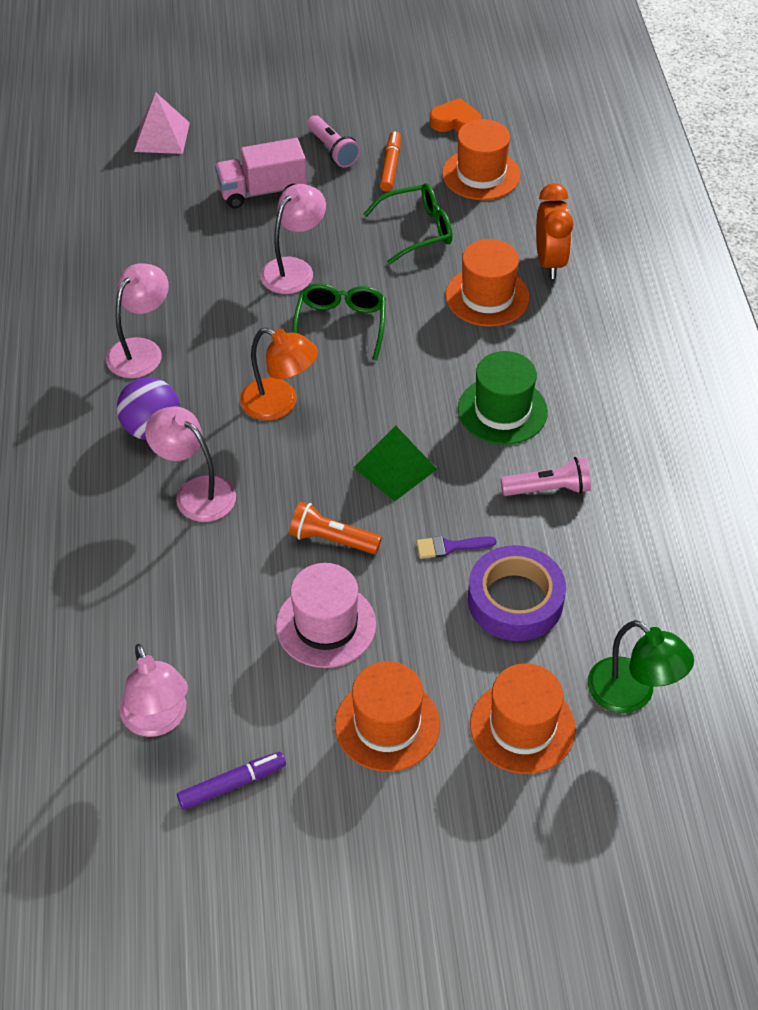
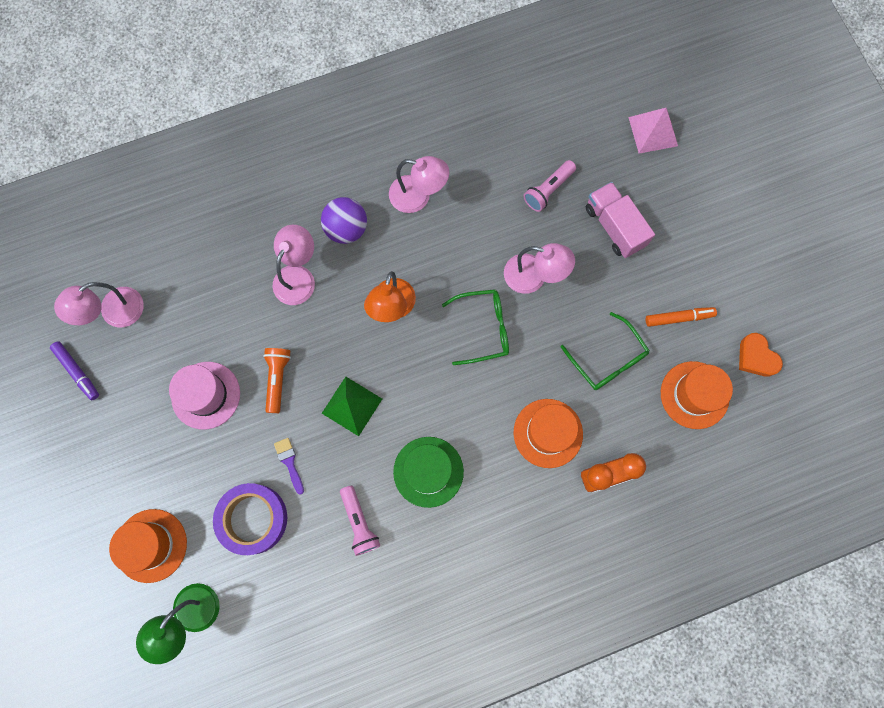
camera: 75 degrees right, 25 degrees up
pink flashlight [307,115,360,168] -> pink flashlight moved to [524,160,576,212]
orange hat [335,661,440,772] -> none
orange heart [430,98,481,132] -> orange heart turned 150 degrees clockwise [739,333,783,377]

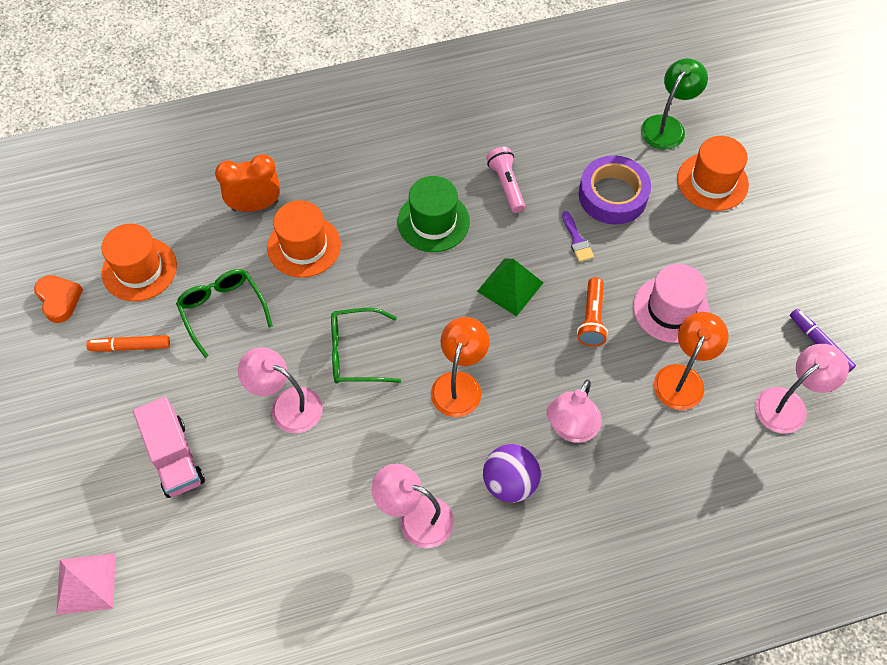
camera: 175 degrees left, 15 degrees down
pink flashlight [524,160,576,212] -> none
none -> orange lamp [654,312,729,410]

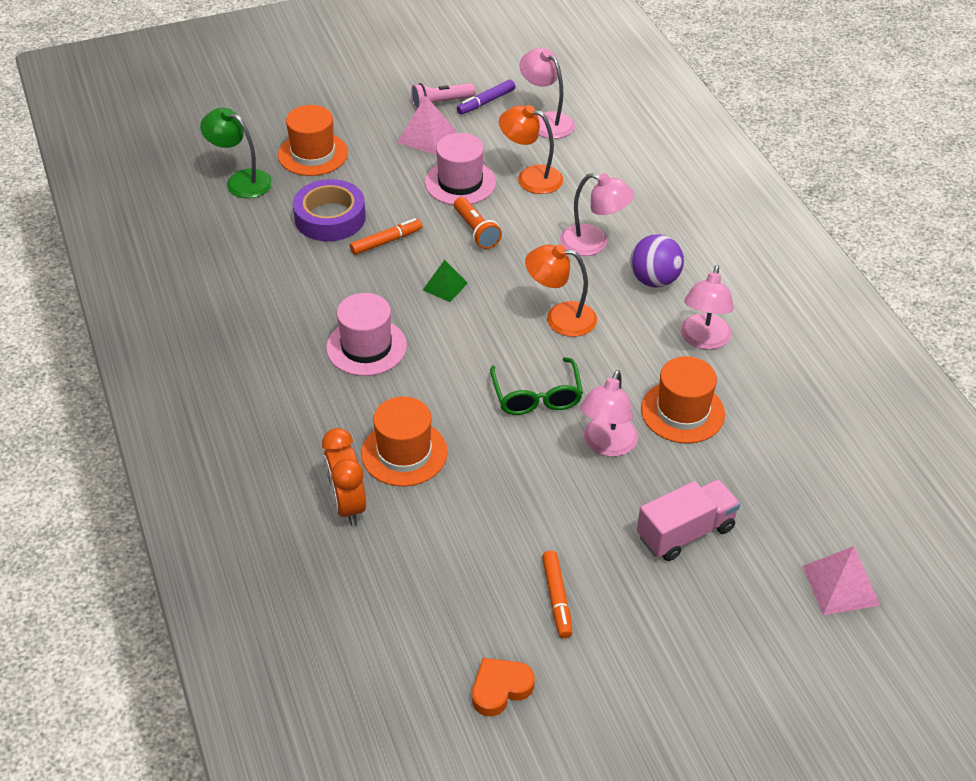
camera: 95 degrees left, 15 degrees down
orange hat [101,224,177,301] -> orange hat moved to [641,356,725,443]
green glasses [176,269,273,358] -> none
green hat [397,176,470,252] -> pink hat [326,293,407,376]
green pyramid [477,258,543,317] -> green pyramid [423,260,468,302], size x0.66
pink flashlight [486,147,525,213] -> pink flashlight moved to [411,83,475,110]
purple brush [562,211,594,262] -> orange marker [350,218,422,255]
orange flashlight [577,277,608,347] -> orange flashlight turned 60 degrees clockwise [454,197,502,249]
none -> pink pyramid [397,96,456,155]

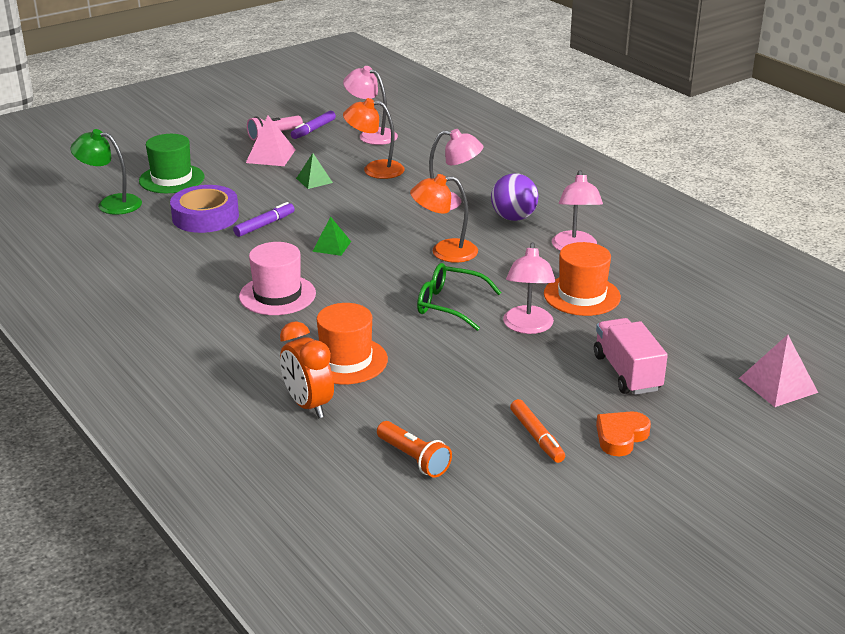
camera: 15 degrees left, 15 degrees down
orange hat [278,105,348,176] -> green hat [139,134,205,193]
orange marker [350,218,422,255] -> purple marker [233,202,295,237]
pink hat [425,133,496,205] -> green pyramid [296,153,333,189]
orange flashlight [454,197,502,249] -> orange flashlight moved to [377,421,452,478]
orange heart [472,658,535,716] -> orange heart moved to [596,411,651,456]
green glasses [490,357,583,415] -> green glasses turned 135 degrees clockwise [417,263,501,331]
pink truck [637,479,740,561] -> pink truck turned 60 degrees counterclockwise [594,318,668,395]

